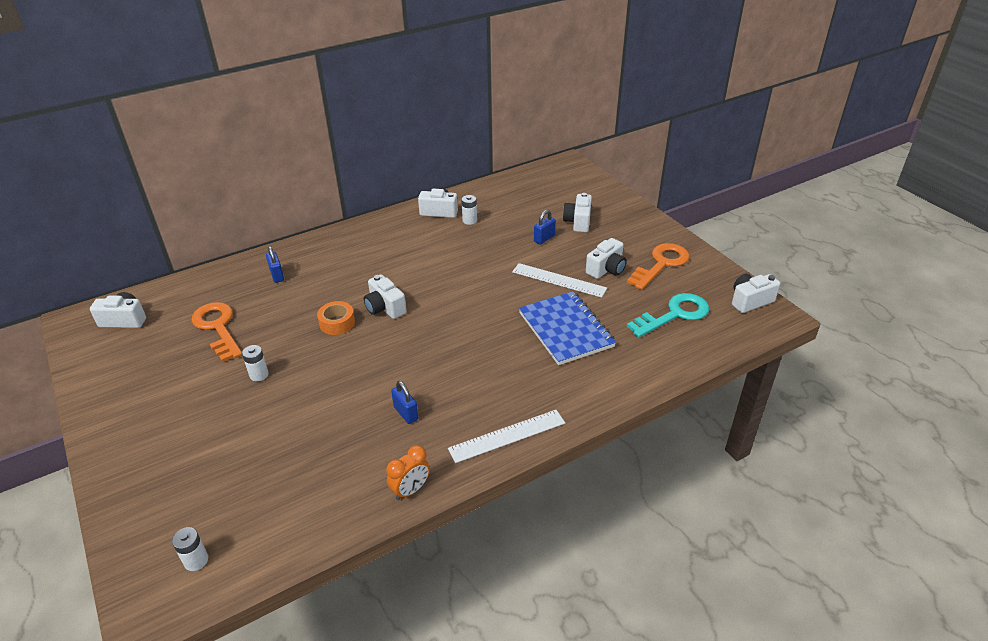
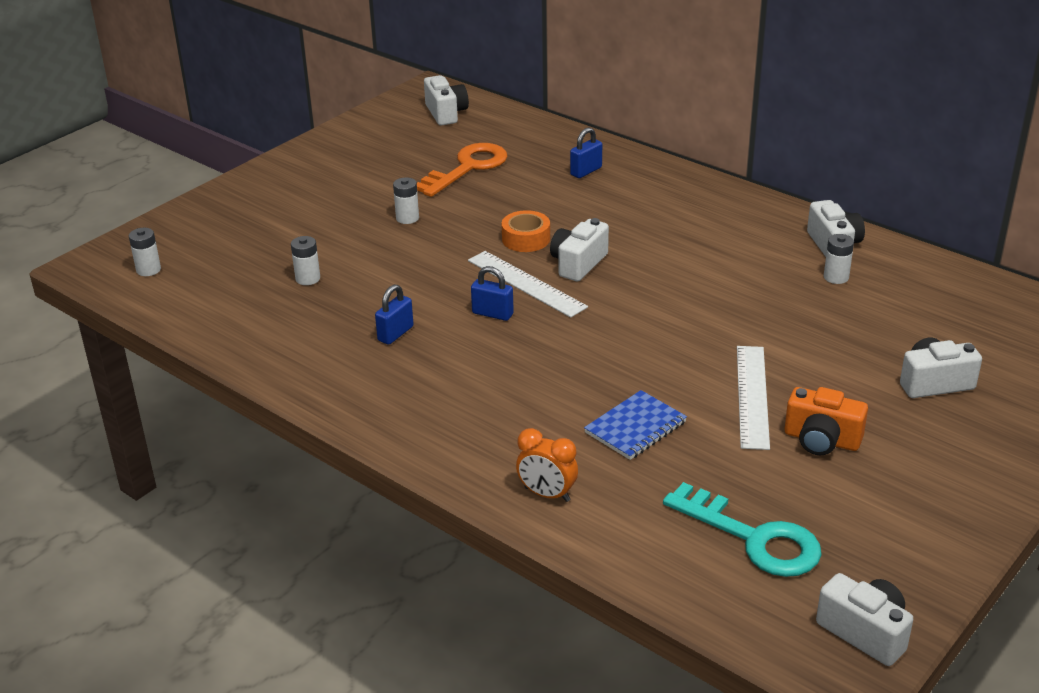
camera: 70 degrees right, 5 degrees down
orange clock [386,445,430,500] -> orange clock moved to [516,428,578,502]
white ruler [448,410,565,463] -> white ruler moved to [468,251,588,318]
blue notebook [519,291,616,365] -> blue notebook [584,390,687,460], size x0.60
blue padlock [534,210,556,245] -> blue padlock moved to [471,266,514,321]
white camera [586,238,627,279] -> orange camera [785,387,868,455]
orange key [627,243,689,290] -> none
none -> white battery [291,236,320,285]

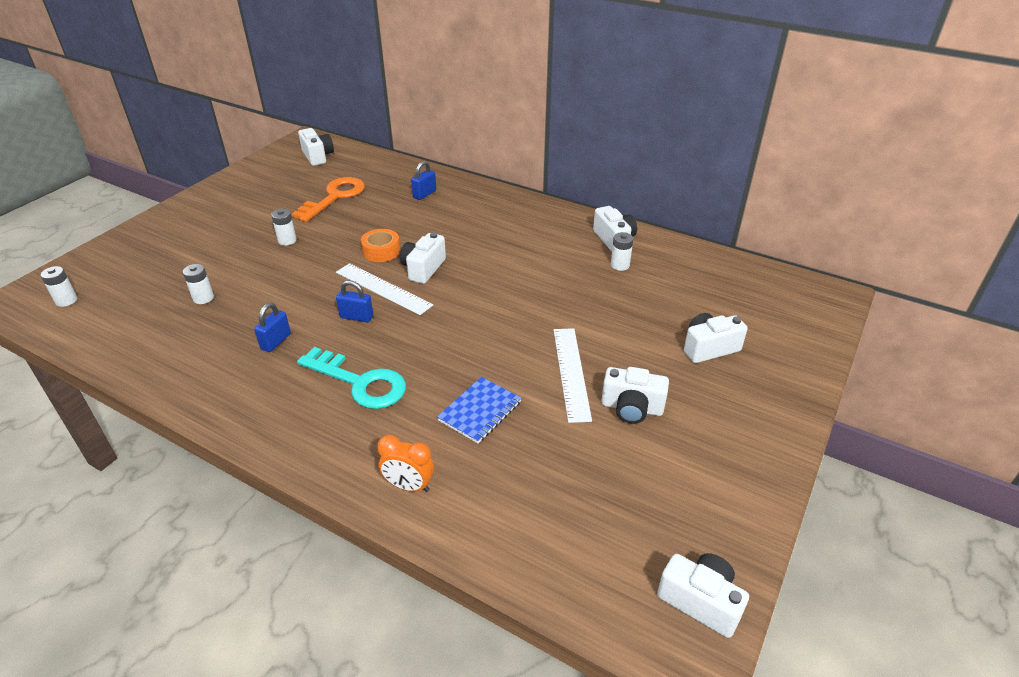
camera: 10 degrees left, 5 degrees up
turquoise key [663,482,822,577] -> turquoise key moved to [297,347,406,409]
orange camera [785,387,868,455] -> white camera [601,367,669,424]

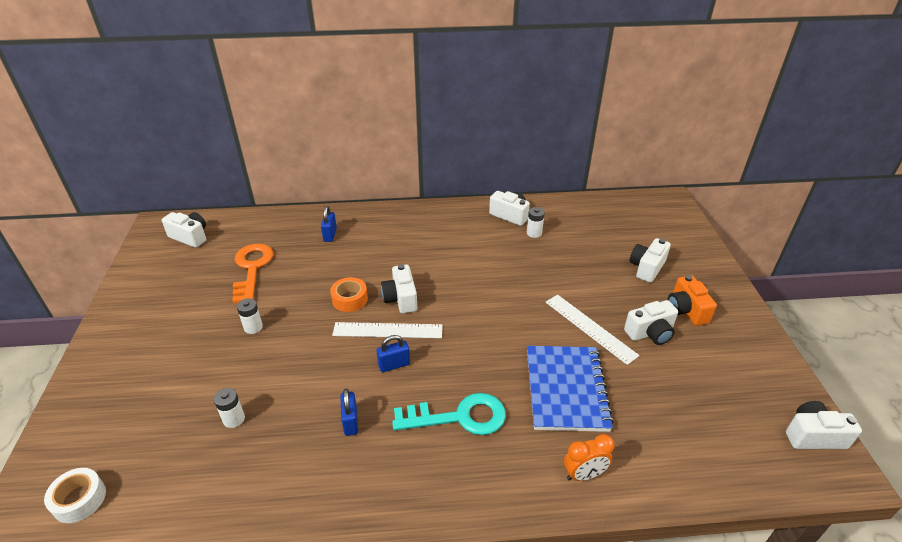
camera: 35 degrees left, 0 degrees up
white battery [41,266,78,307] -> white tape [44,468,106,523]
blue notebook [437,377,521,443] -> blue notebook [527,346,614,432], size x1.67
none -> orange camera [668,275,717,326]

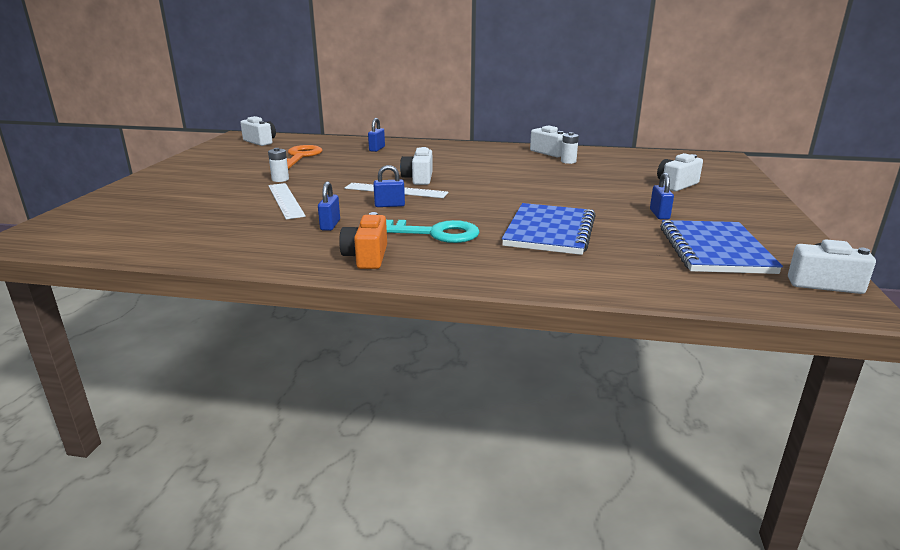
camera: 15 degrees right, 15 degrees down
white tape [44,468,106,523] -> none
white battery [214,388,245,428] -> none
orange tape [330,277,368,312] -> none
white ruler [546,295,640,365] -> white ruler moved to [268,183,306,219]
orange clock [564,434,615,481] -> none
white camera [624,300,678,345] -> blue padlock [650,173,674,219]
orange camera [668,275,717,326] -> orange camera moved to [339,212,387,269]
none -> blue notebook [660,220,783,274]

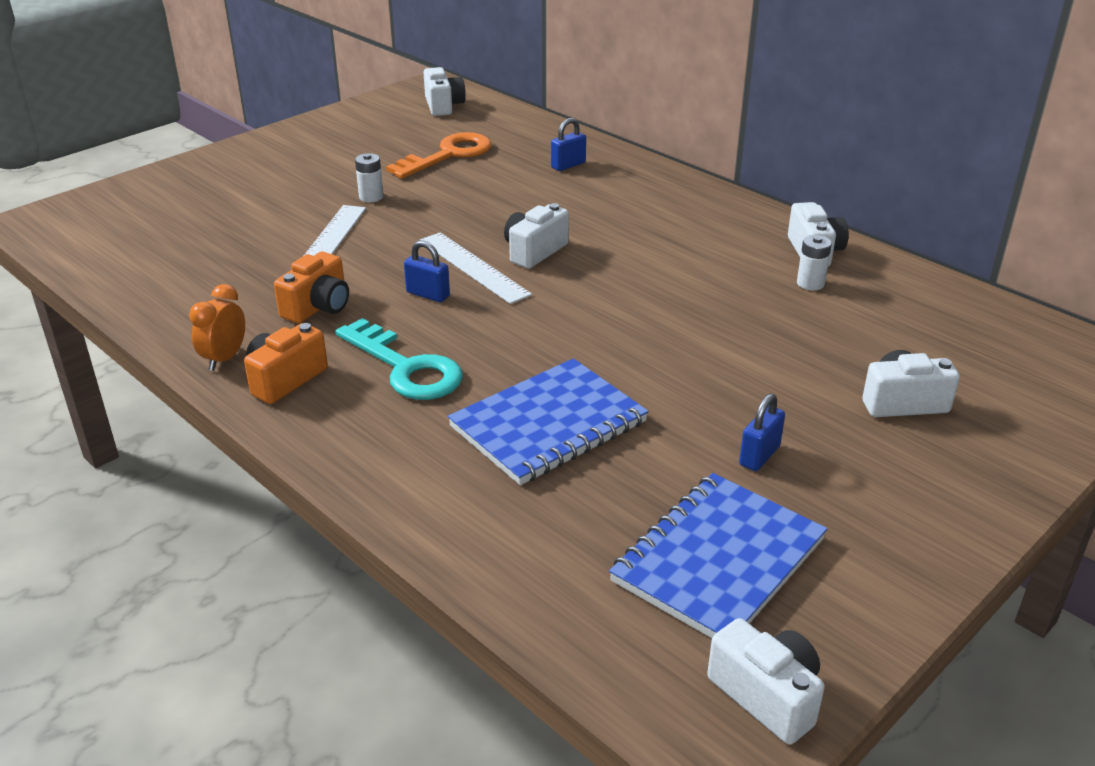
camera: 35 degrees right, 10 degrees up
blue padlock [318,181,340,231] -> orange camera [274,252,349,323]
none -> orange clock [189,284,245,371]

